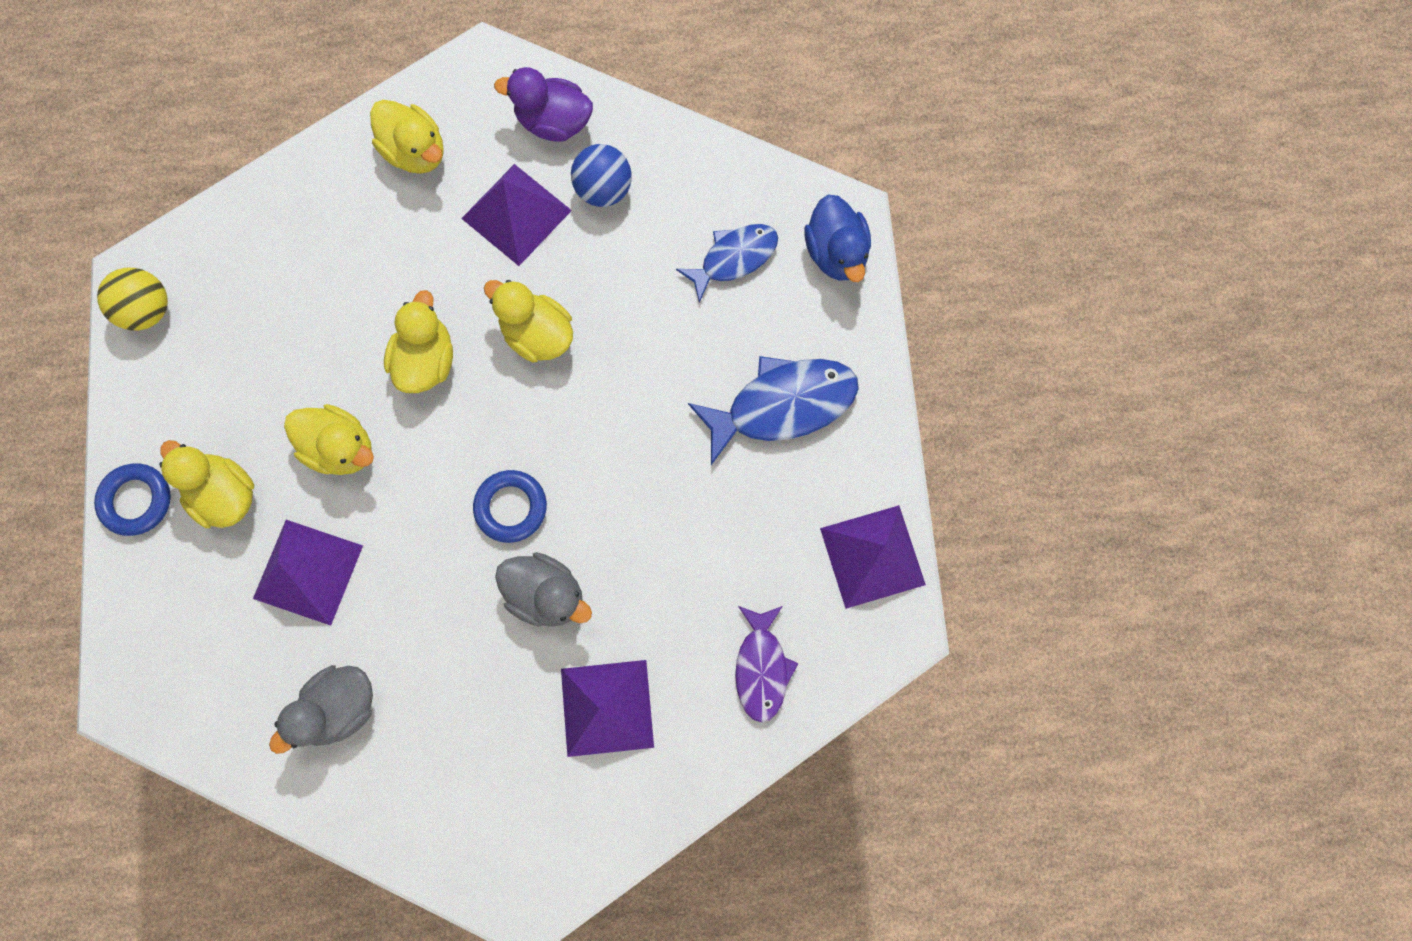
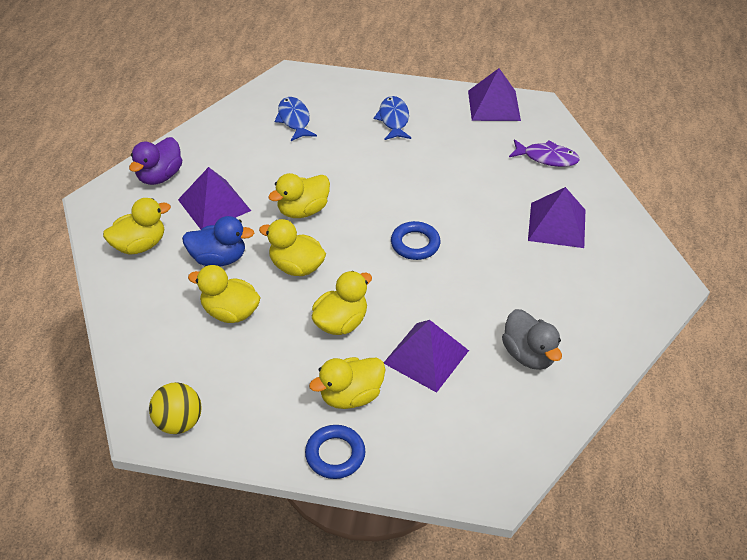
camera: 75 degrees left, 30 degrees down
grey duck [495,552,592,627] -> none
blue ball [571,144,632,207] -> none
blue fish [688,356,859,465] -> blue fish [373,96,411,140], size x0.65
blue duck [804,194,871,282] -> blue duck moved to [182,216,254,266]
none -> yellow duck [188,265,261,323]

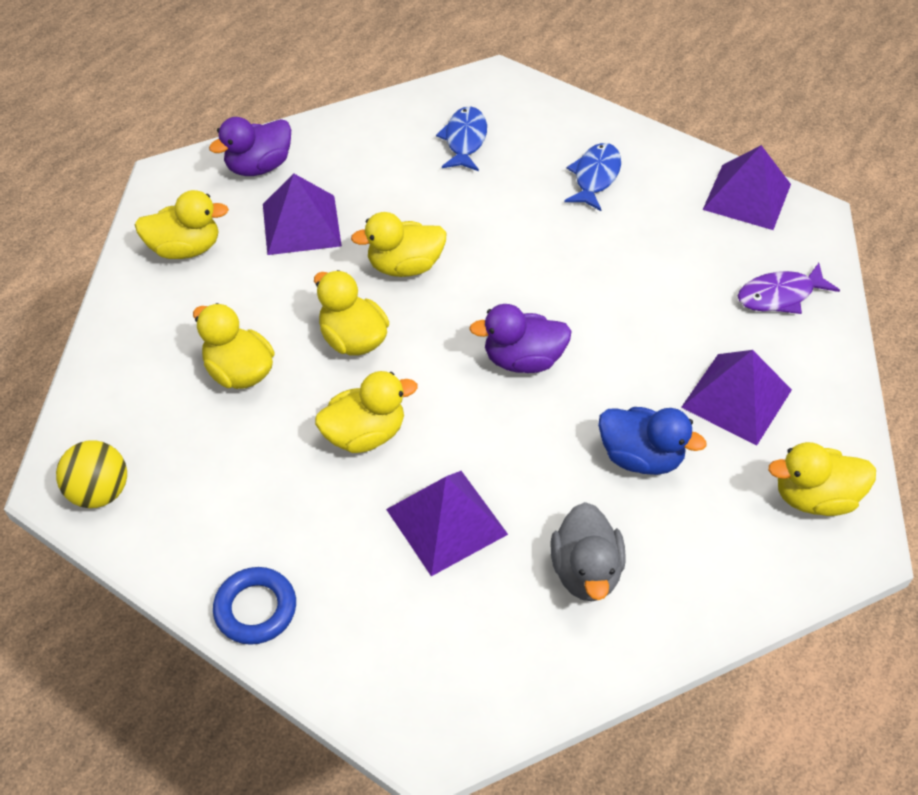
camera: 25 degrees right, 5 degrees up
blue duck [182,216,254,266] -> blue duck moved to [598,407,706,475]
yellow duck [309,357,386,409] -> yellow duck moved to [768,442,876,516]
blue ring [391,221,441,260] -> purple duck [469,304,572,373]
purple fish [509,139,580,167] -> purple fish turned 120 degrees clockwise [738,263,840,314]

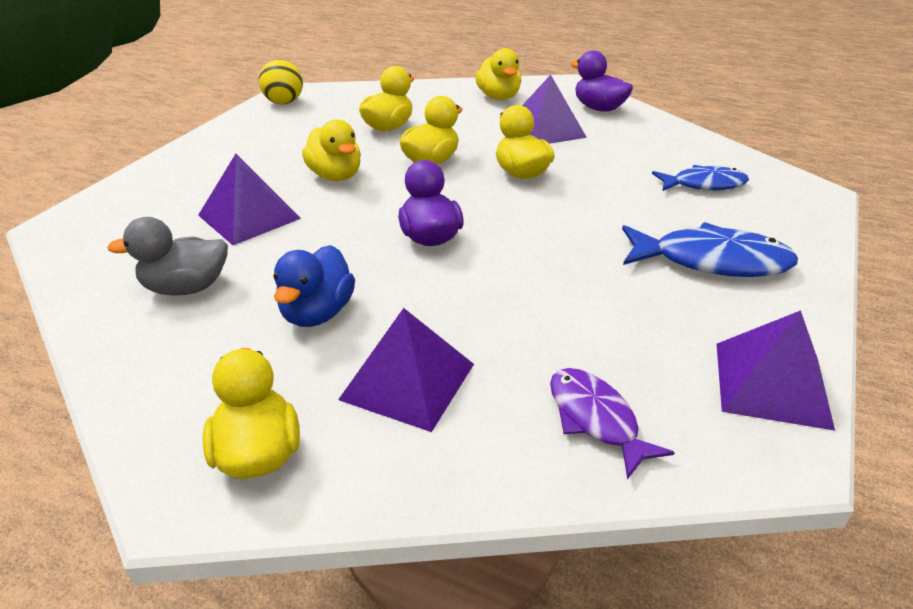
camera: 80 degrees right, 15 degrees down
blue ring [213,567,296,645] -> none
blue fish [564,143,621,211] -> blue fish [622,222,798,277], size x1.54

